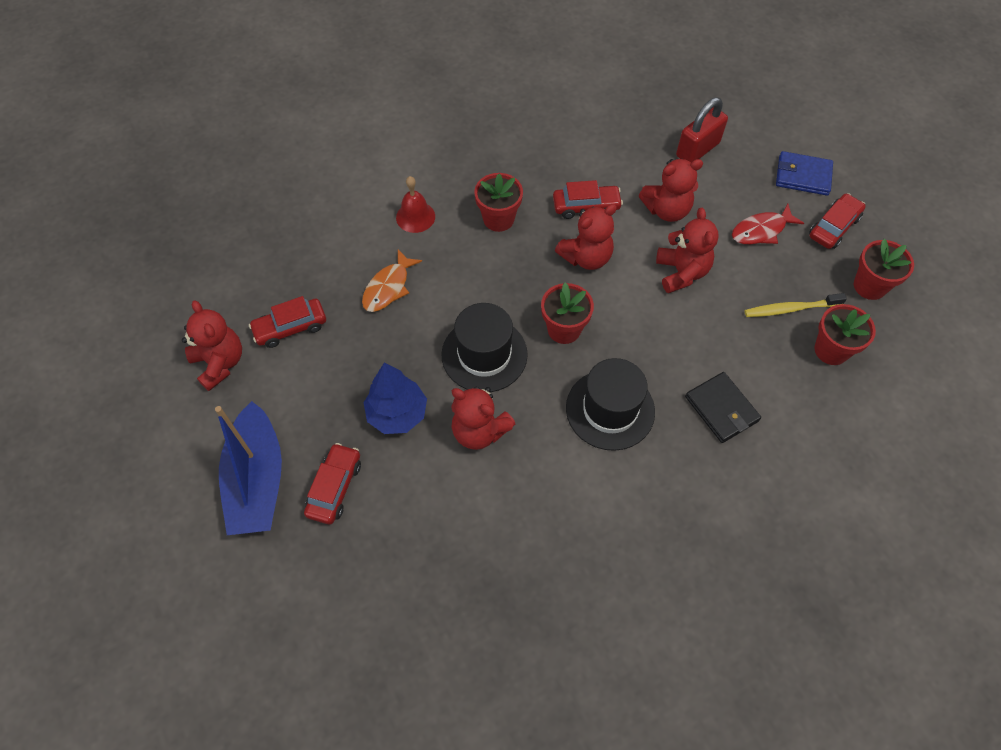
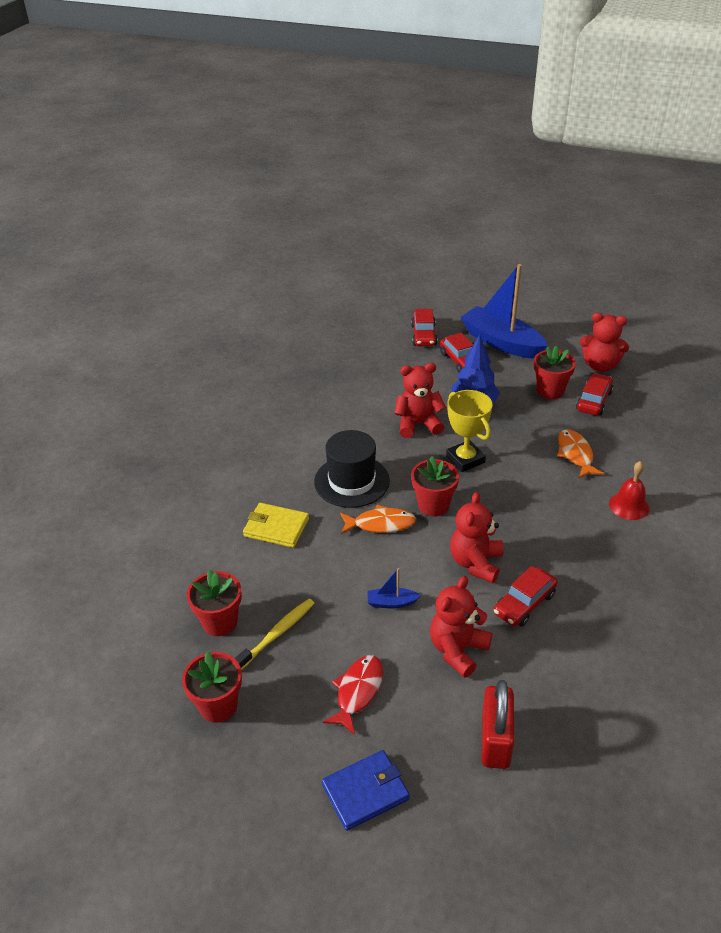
camera: 140 degrees right, 20 degrees down
black hat [442,303,528,392] -> yellow trophy [446,390,493,472]
red flower pot [474,173,523,232] -> red flower pot moved to [534,345,576,399]
red teddy bear [656,208,719,293] -> blue boat [367,568,421,608]
black wallet [685,372,761,443] -> yellow wallet [243,503,309,548]
red car [809,193,866,249] -> red car moved to [411,309,438,346]
none -> orange fish [340,505,416,534]

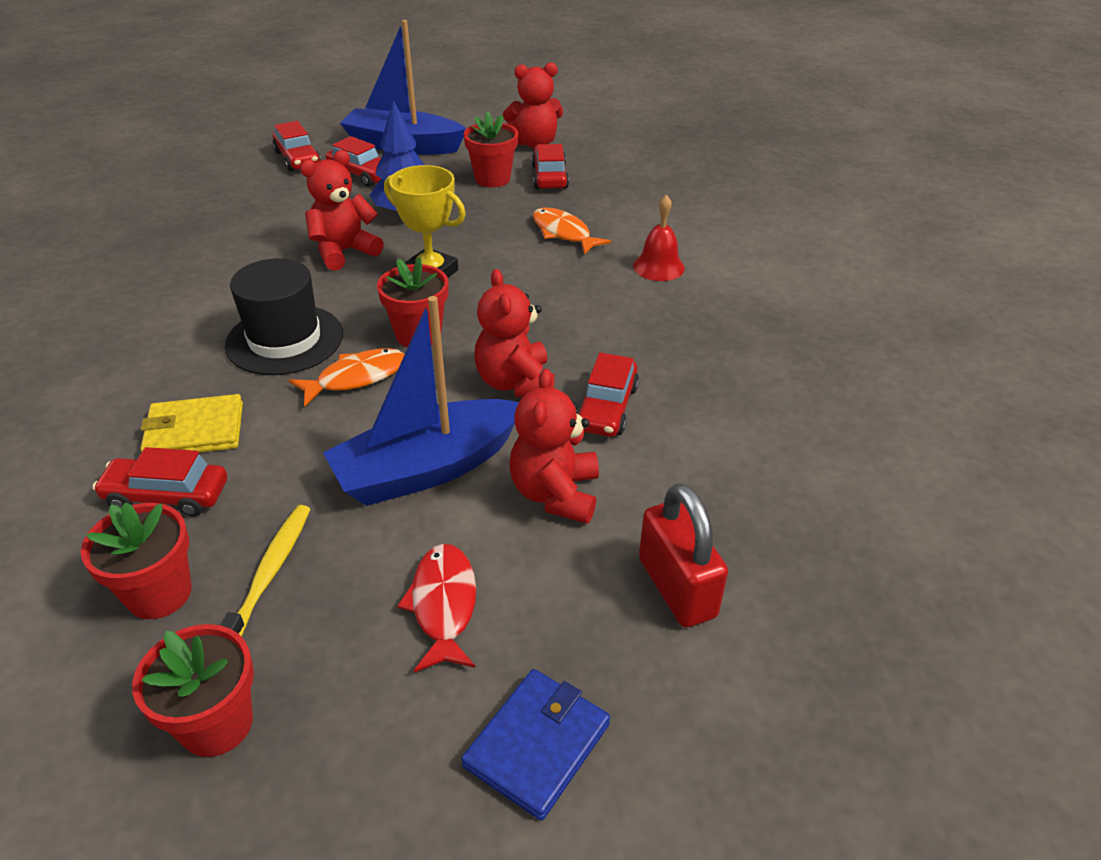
camera: 30 degrees left, 0 degrees up
blue boat [367,568,421,608] -> blue boat [323,296,519,506], size x2.45
none -> red car [92,447,227,516]

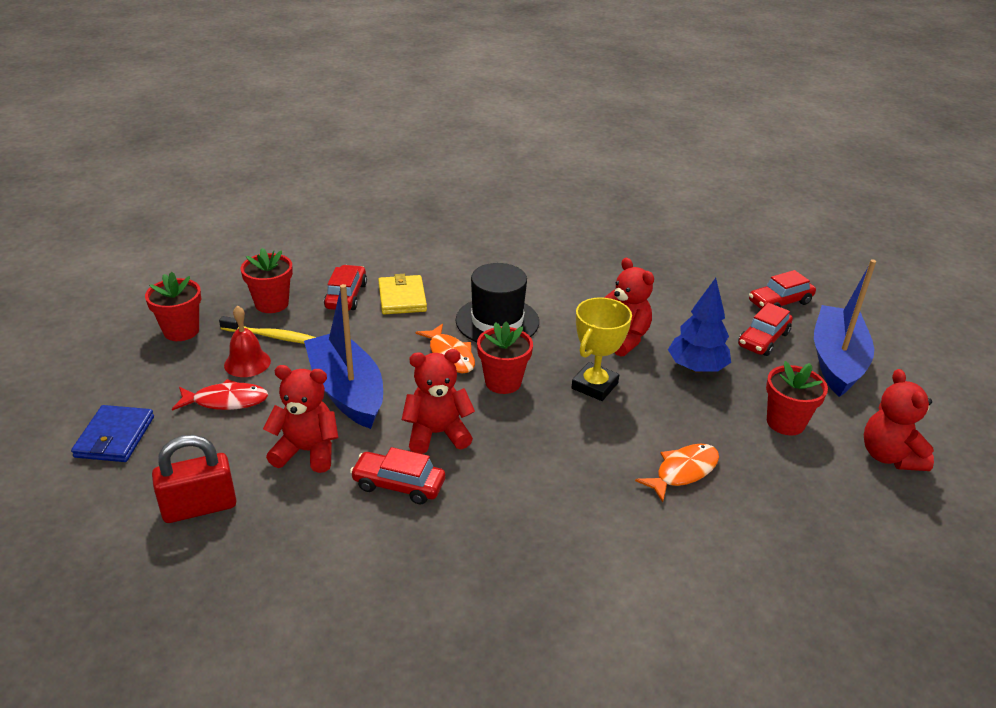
camera: 90 degrees right, 5 degrees down
blue wallet [461,669,610,820] -> blue wallet turned 60 degrees clockwise [71,405,154,462]
red car [532,144,569,189] -> none
red bell [633,195,685,281] -> red bell moved to [224,306,271,377]

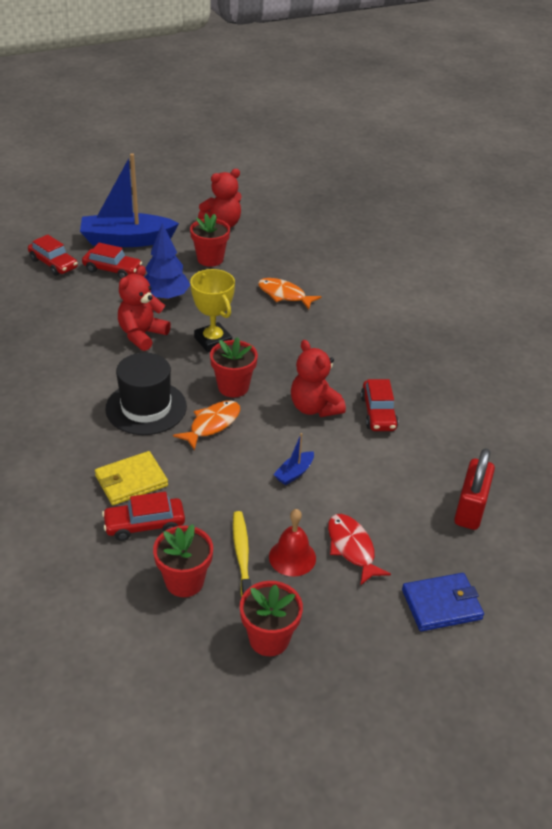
camera: 110 degrees left, 5 degrees up
red padlock [152,435,237,523] -> red padlock turned 60 degrees clockwise [454,448,495,530]
red teddy bear [263,365,339,473] -> none
blue boat [304,284,383,429] -> blue boat [273,433,314,485], size x0.41
yellow trophy [571,297,632,401] -> yellow trophy turned 45 degrees clockwise [190,269,235,352]

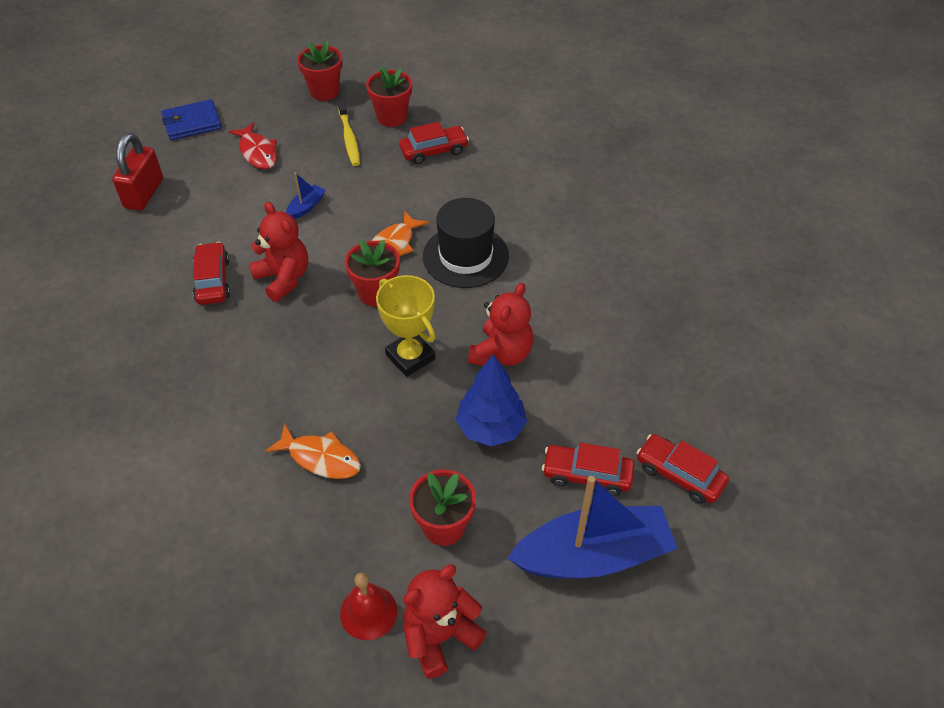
camera: 175 degrees right, 10 degrees up
yellow wallet [95,451,168,505] -> none
red bell [269,509,316,577] -> red bell moved to [340,573,397,640]

